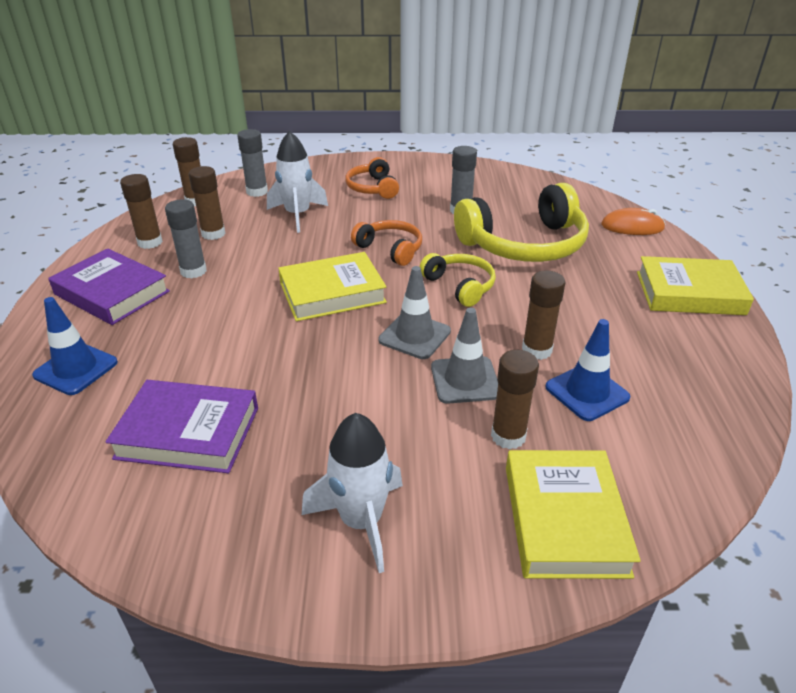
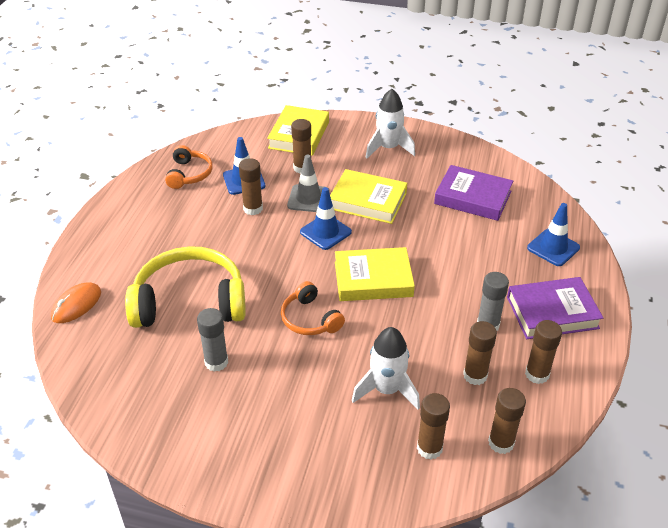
camera: 165 degrees left, 5 degrees up
purple book [48,248,170,325] -> purple book turned 60 degrees counterclockwise [507,277,603,339]
grey glue stick [237,129,268,197] -> brown glue stick [417,393,450,460]
orange headphones [345,157,399,199] -> orange headphones moved to [165,145,213,189]
grey traffic cone [378,266,451,359] -> blue traffic cone [300,187,352,250]
yellow headphones [420,253,496,307] -> none
orange mouse [601,208,666,235] -> orange mouse turned 75 degrees counterclockwise [51,282,101,323]
yellow book [637,256,754,315] -> yellow book moved to [330,169,407,224]

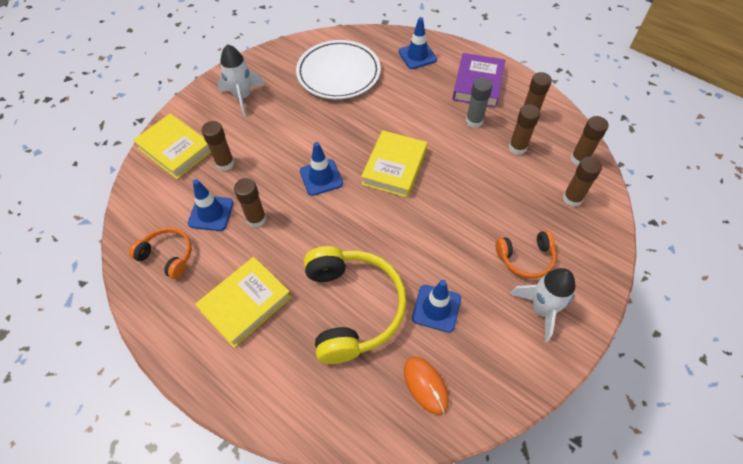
camera: 65 degrees left, 15 degrees up
orange mouse [51,282,101,323] -> orange mouse moved to [404,357,449,415]
yellow headphones [125,246,246,328] -> yellow headphones turned 150 degrees clockwise [304,246,407,364]
grey glue stick [197,308,228,372] -> blue traffic cone [412,280,461,333]
orange headphones [281,281,345,335] -> orange headphones moved to [496,230,556,279]
grey traffic cone [287,155,330,212] -> none
yellow book [330,169,407,224] -> yellow book moved to [195,257,292,348]
white rocket [352,327,420,409] -> white rocket moved to [510,268,576,342]
purple book [434,165,513,221] -> white plate [296,40,381,99]

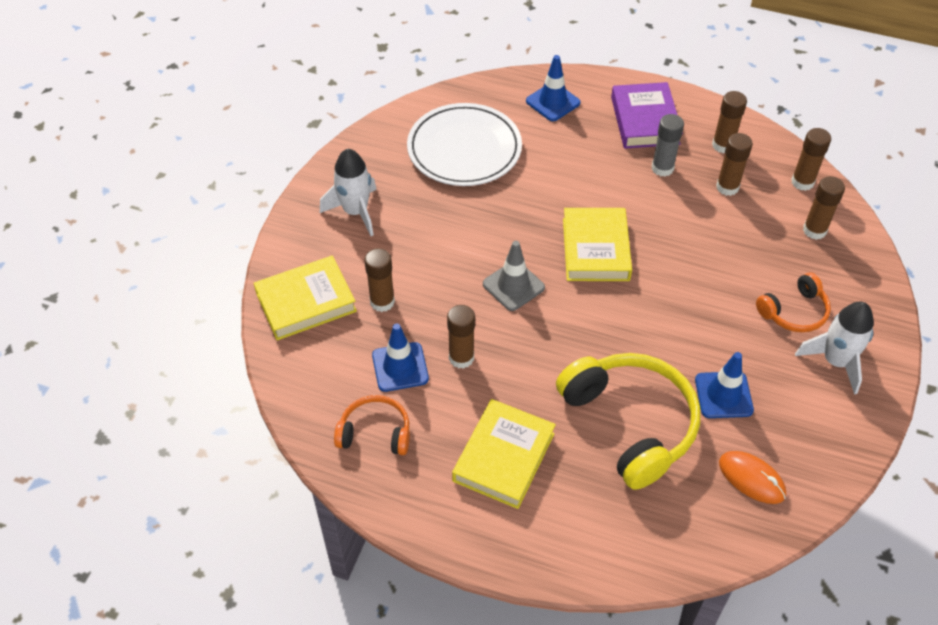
camera: 20 degrees left, 5 degrees down
yellow book [133,114,211,179] -> yellow book turned 45 degrees counterclockwise [254,255,357,340]
blue traffic cone [300,142,343,196] -> grey traffic cone [483,241,545,311]

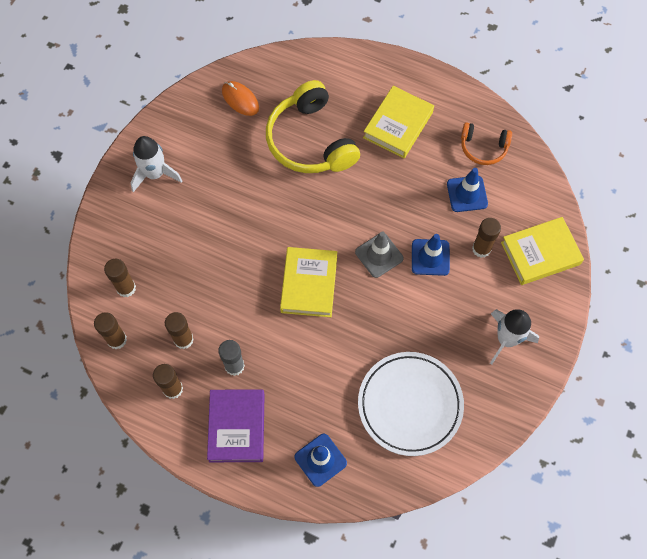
camera: 175 degrees left, 15 degrees up
brown glue stick [447,305,475,369] -> none
blue traffic cone [695,352,754,418] -> blue traffic cone moved to [412,234,450,276]
orange headphones [756,273,831,332] -> none

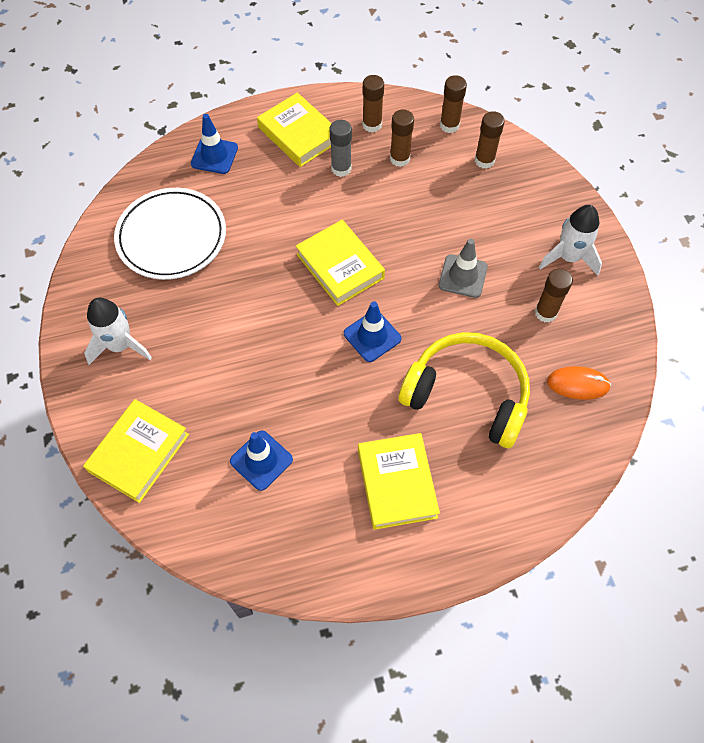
camera: 140 degrees right, 5 degrees down
purple book [207,389,265,462] -> yellow book [257,93,332,167]
grey traffic cone [355,232,404,278] -> grey traffic cone moved to [439,239,488,298]
blue traffic cone [412,234,450,276] -> blue traffic cone moved to [344,301,402,362]
orange headphones [461,122,512,165] -> none
brown glue stick [472,218,501,258] -> brown glue stick moved to [535,268,573,322]

